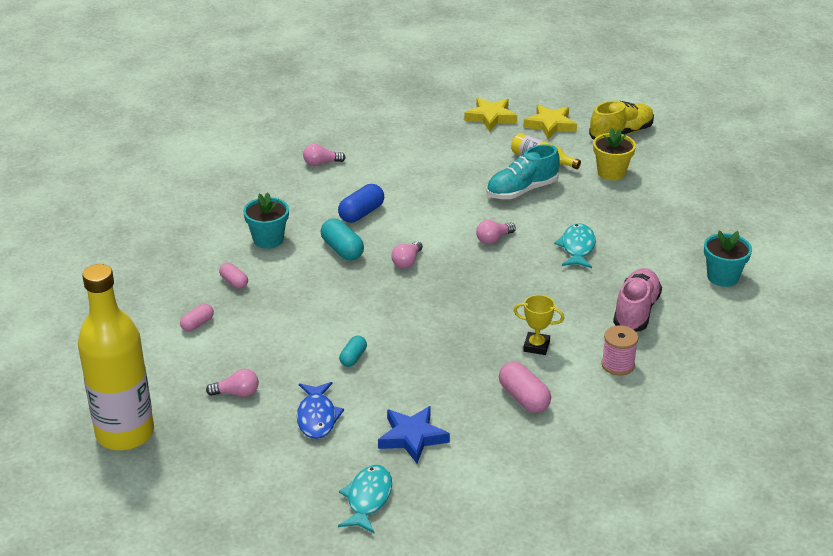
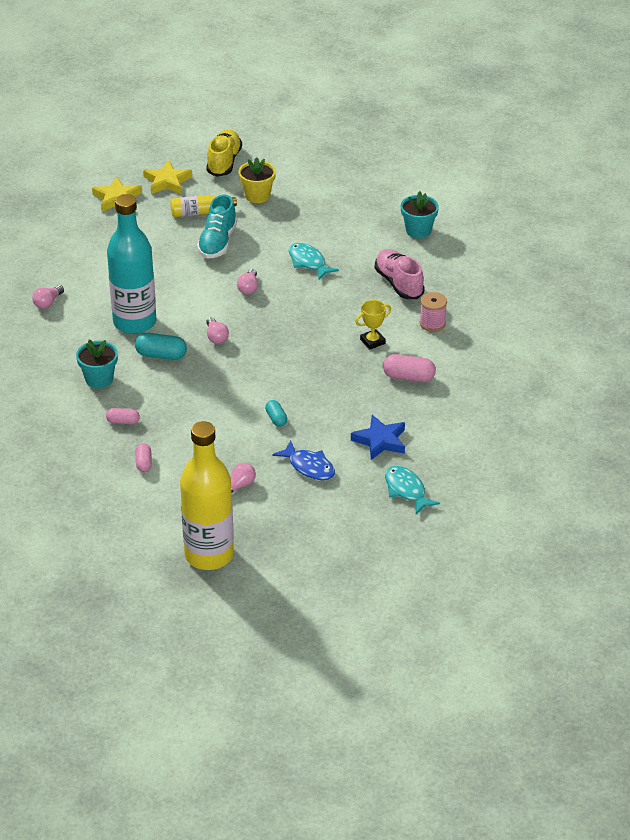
camera: 45 degrees left, 5 degrees up
blue capsule [338,184,384,223] -> turquoise bottle [107,194,156,334]

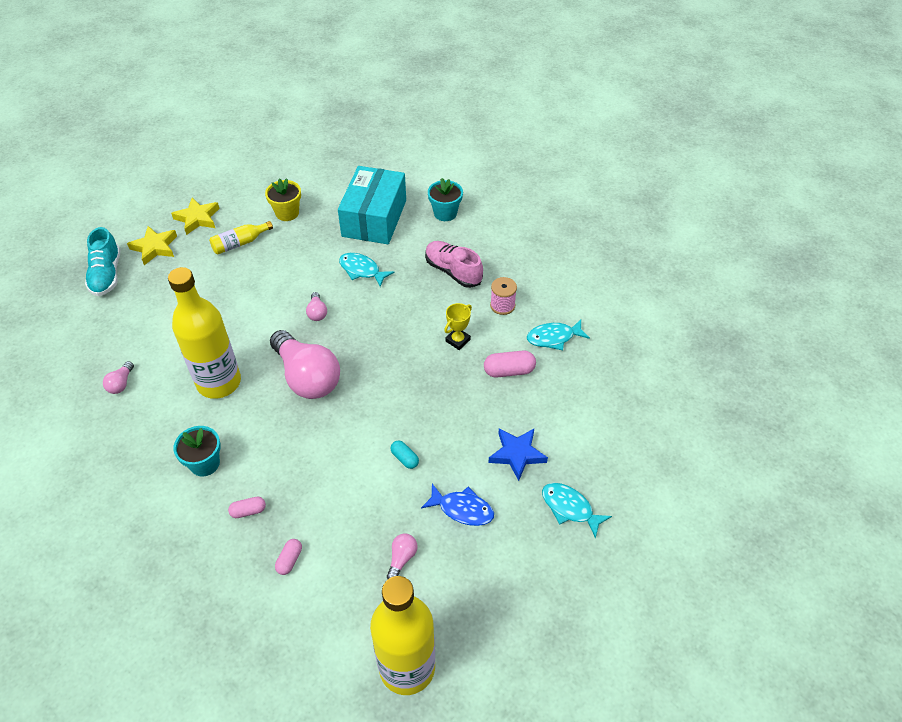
camera: 20 degrees left, 10 degrees up
turquoise bottle [107,194,156,334] -> yellow bottle [168,267,241,399]
turquoise capsule [135,333,187,360] -> none
pink capsule [136,443,152,472] -> pink capsule turned 45 degrees clockwise [275,539,302,575]
turquoise shoe [197,195,237,258] -> turquoise shoe moved to [85,227,121,296]
yellow shoe [206,129,242,177] -> none
pink light bulb [206,317,229,344] -> pink light bulb [270,330,340,399], size x2.41
none -> turquoise box [338,166,406,244]
none -> turquoise fish [527,320,590,350]

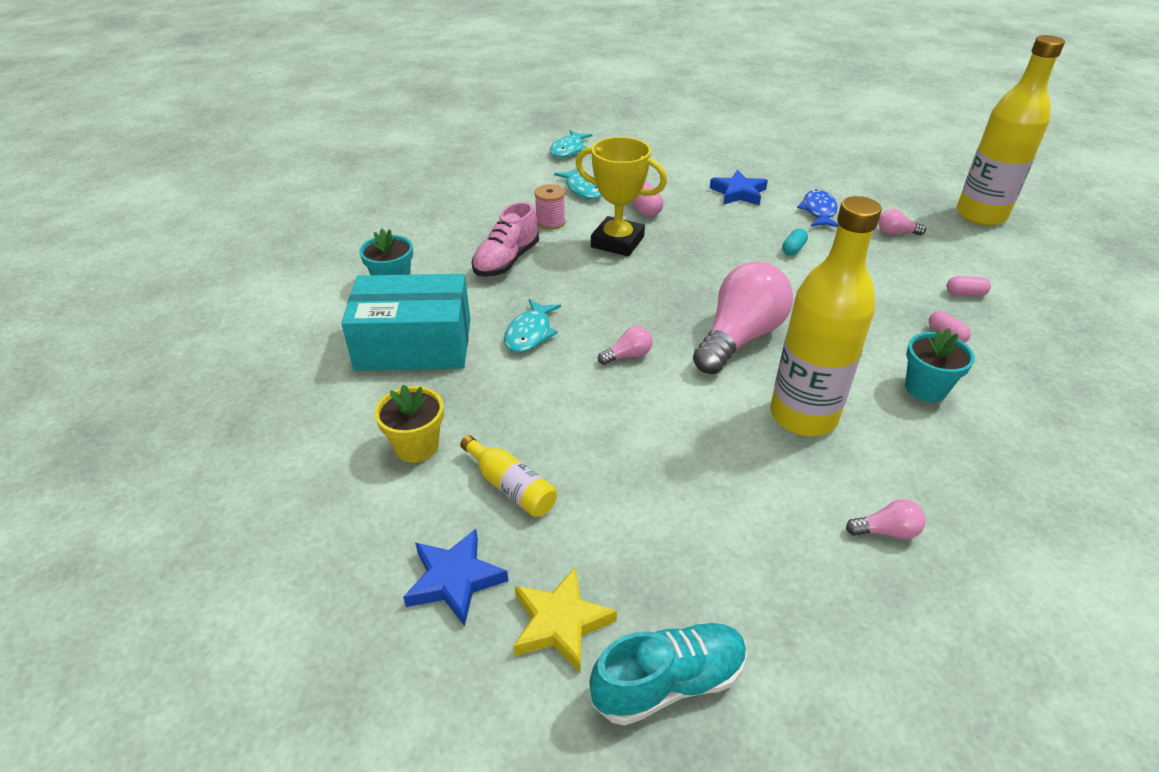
camera: 105 degrees left, 10 degrees down
yellow star [171,198,220,235] -> blue star [403,529,508,626]
yellow trophy [444,303,472,350] -> yellow trophy [576,137,667,256], size x1.91
turquoise fish [542,483,612,539] -> turquoise fish moved to [550,130,592,158]

